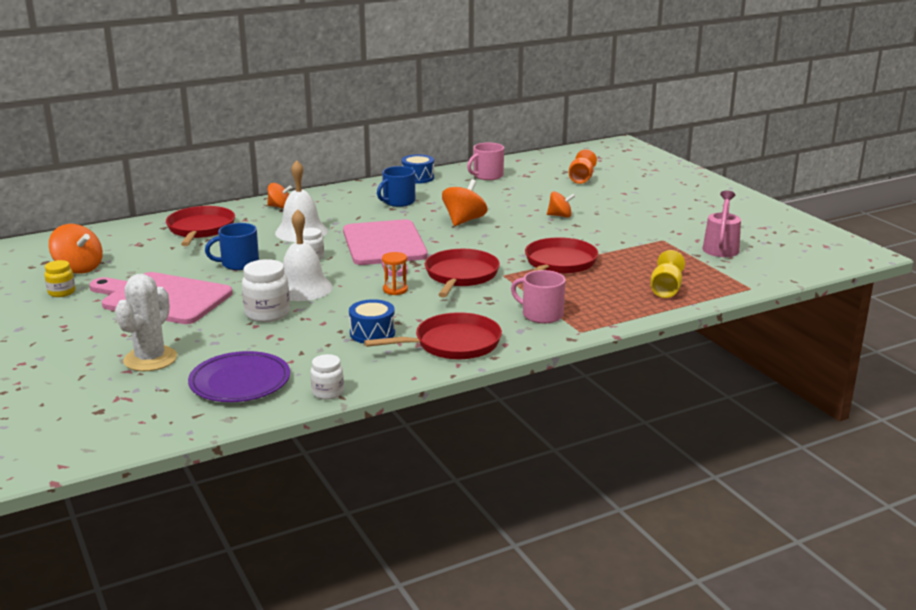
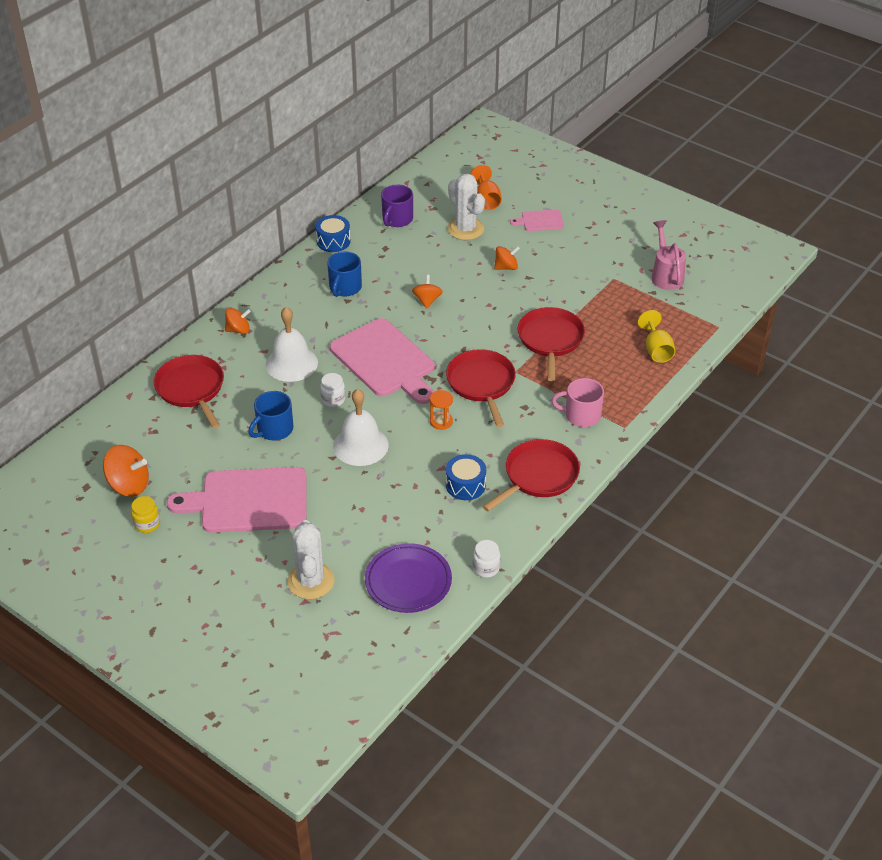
camera: 25 degrees left, 20 degrees up
white jar [242,259,290,322] -> none
orange spinning top [442,179,488,226] -> orange spinning top [412,275,443,309], size x0.64
pink mug [467,142,504,180] -> purple mug [381,185,413,227]
none -> white cactus [447,174,485,240]
none -> pink cutting board [510,210,564,231]

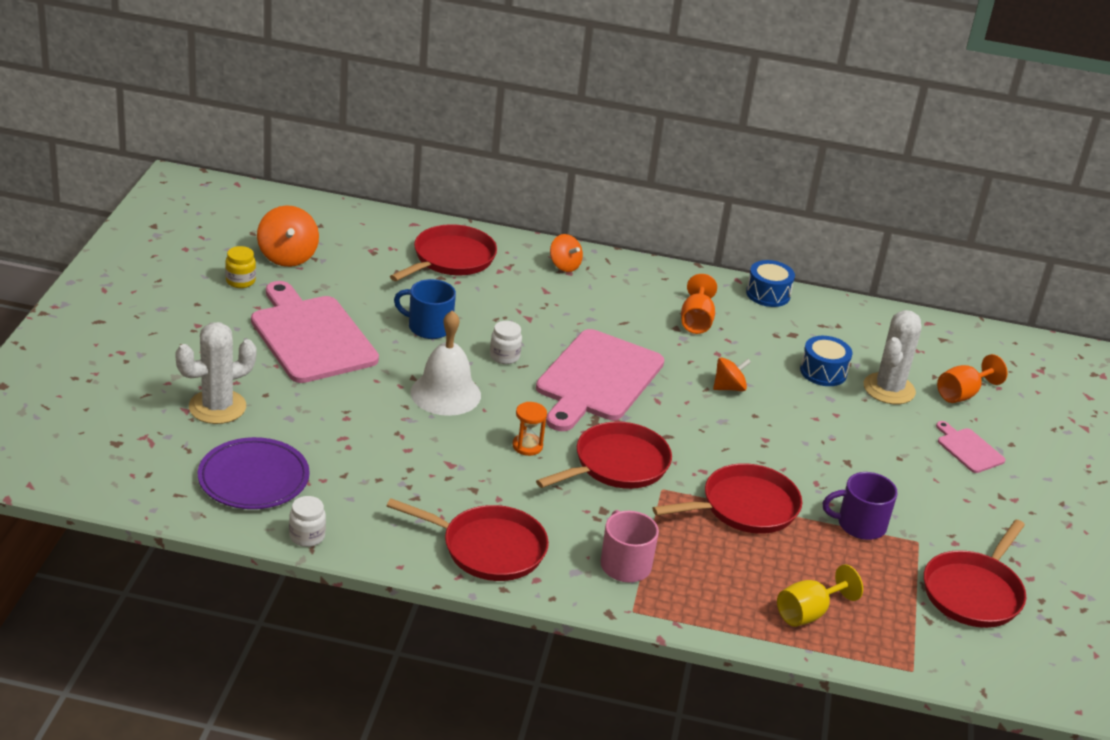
camera: 60 degrees right, 10 degrees down
white bell [266,307,318,382] -> none
blue mug [327,252,362,297] -> orange goblet [681,274,717,334]
purple mug [381,185,413,227] -> purple mug moved to [823,472,898,540]
blue drum [446,454,486,500] -> blue drum moved to [800,336,853,386]
orange spinning top [494,246,520,270] -> none
pink watering can [651,220,686,290] -> red pan [924,520,1026,628]

